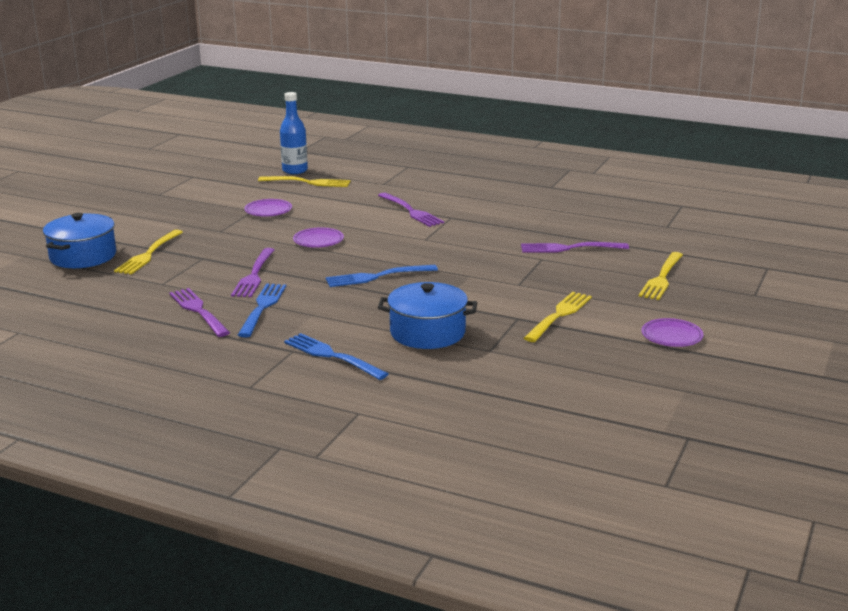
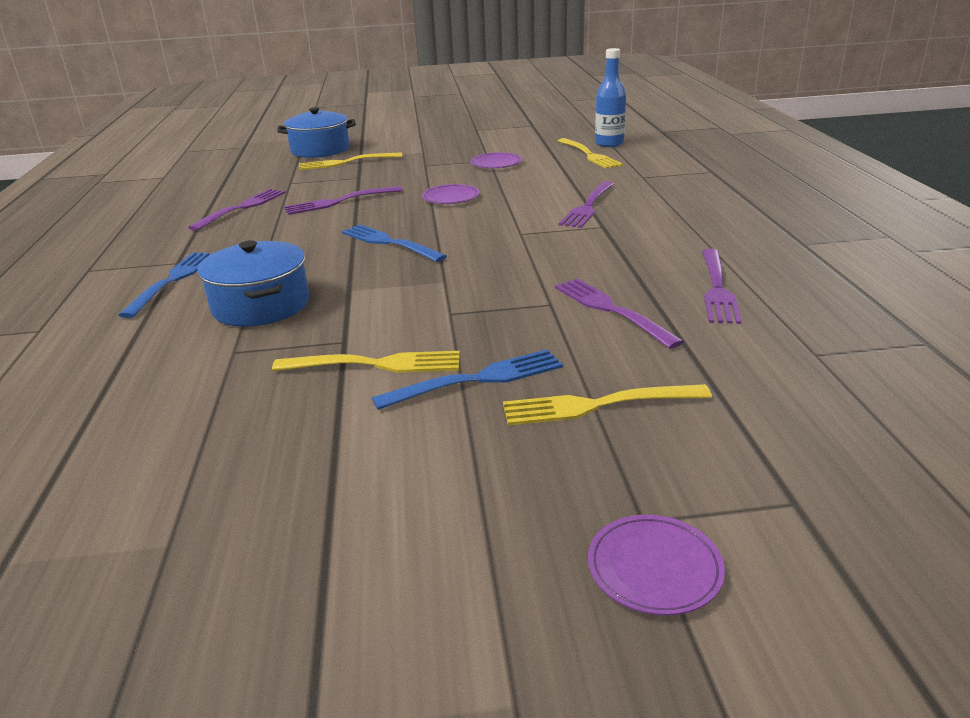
camera: 60 degrees right, 5 degrees up
blue fork [238,283,286,337] -> blue fork moved to [372,349,563,410]
purple plate [641,318,704,347] -> purple plate moved to [588,515,725,616]
none -> purple fork [702,249,742,324]

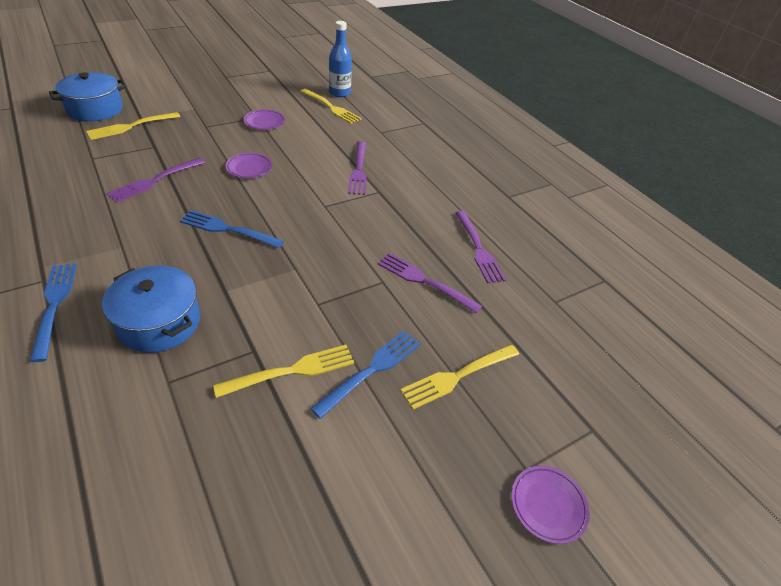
camera: 30 degrees left, 15 degrees up
purple fork [188,189,285,231] -> none

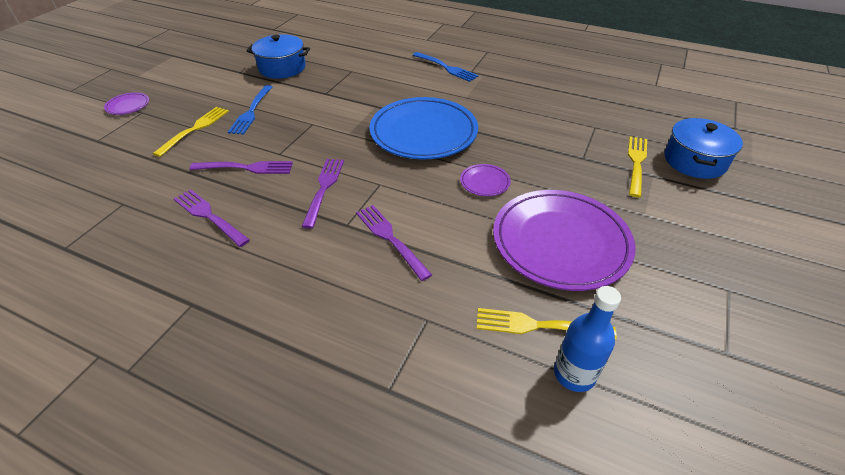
camera: 150 degrees right, 0 degrees up
blue pot [102,266,200,353] -> blue pot moved to [246,35,310,79]
purple fork [106,158,205,203] -> purple fork moved to [302,159,344,229]
blue fork [180,210,284,248] -> blue plate [369,97,478,159]
yellow fork [213,345,354,398] -> none
purple plate [244,109,285,130] -> purple plate [493,190,636,291], size x2.41

